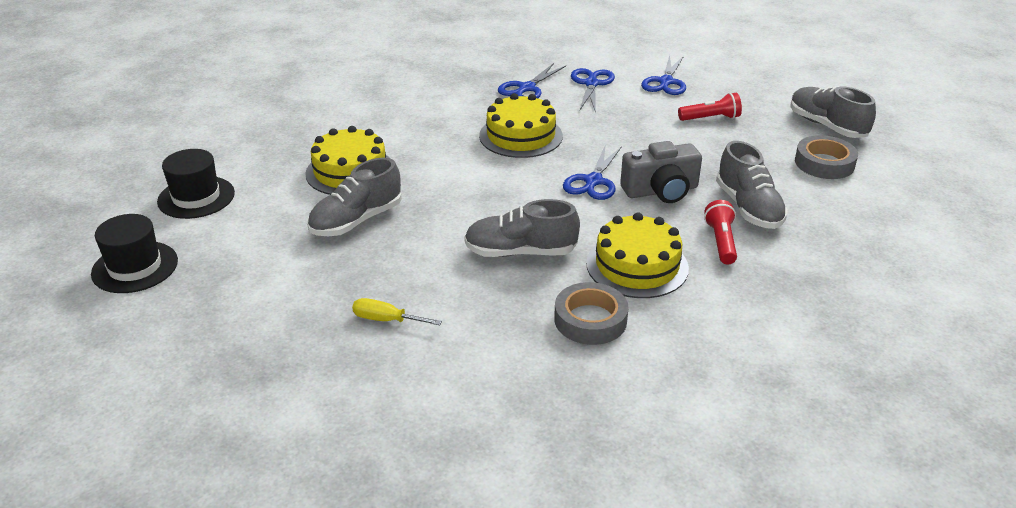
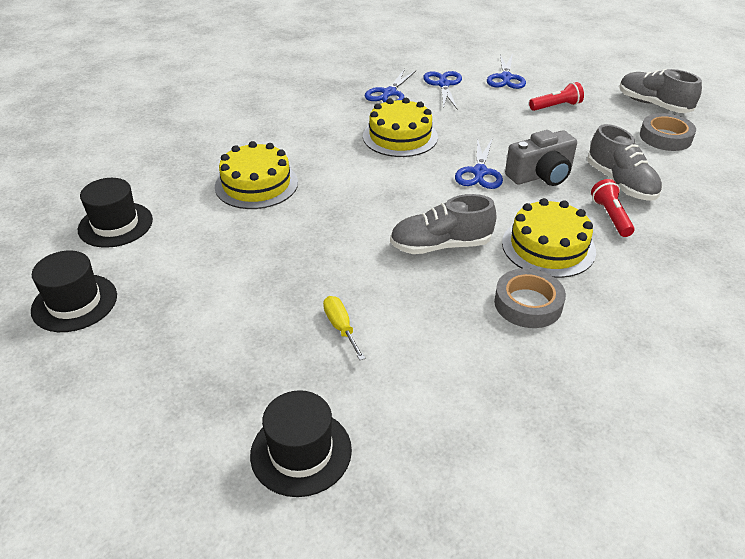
camera: 10 degrees left, 5 degrees up
grey shoe [307,158,402,236] -> none
yellow screwdriver [352,298,442,325] -> yellow screwdriver turned 60 degrees clockwise [323,296,365,360]
none -> black hat [250,390,352,497]

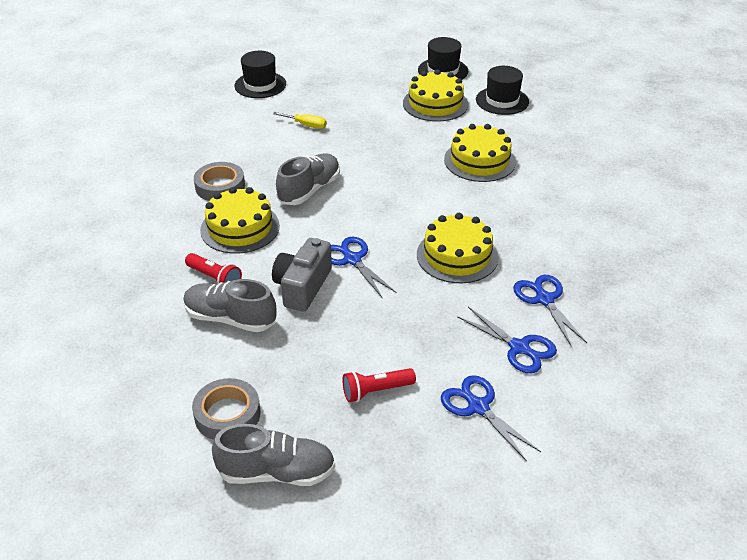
camera: 135 degrees right, 0 degrees up
red flashlight [529,82,584,111] -> red flashlight turned 45 degrees clockwise [342,368,416,402]
none -> yellow cake [403,70,468,122]

